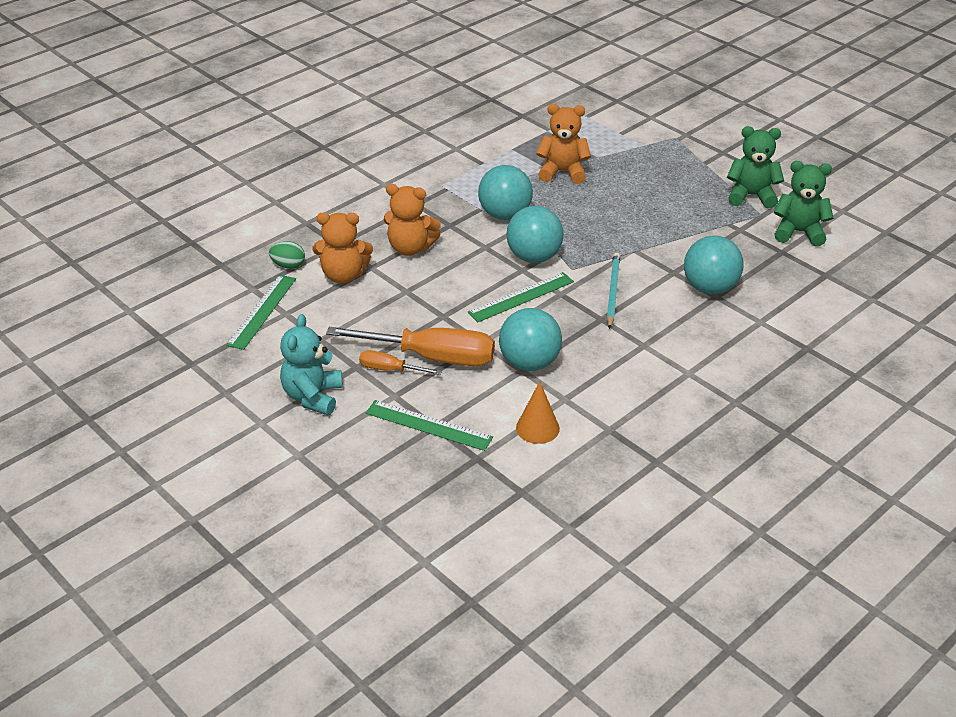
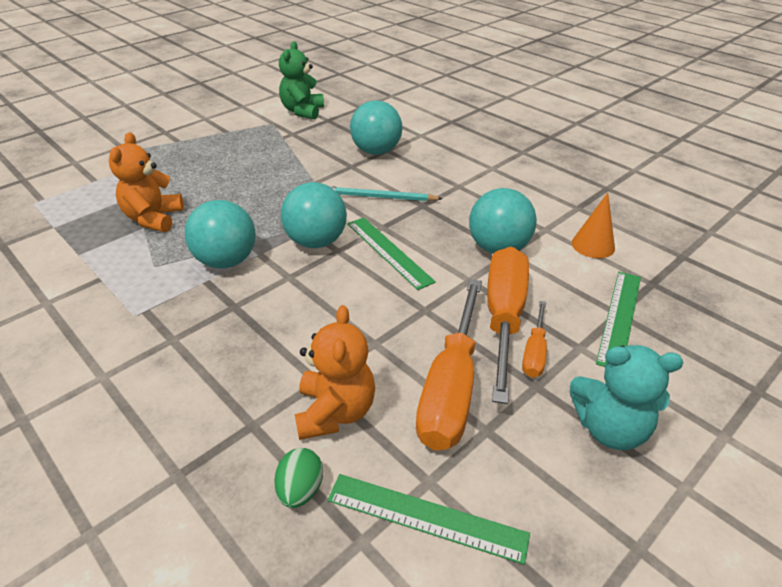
camera: 90 degrees left, 0 degrees up
orange teddy bear [384,184,441,256] -> none
green teddy bear [727,126,784,208] -> none
none -> orange screwdriver [416,279,482,450]

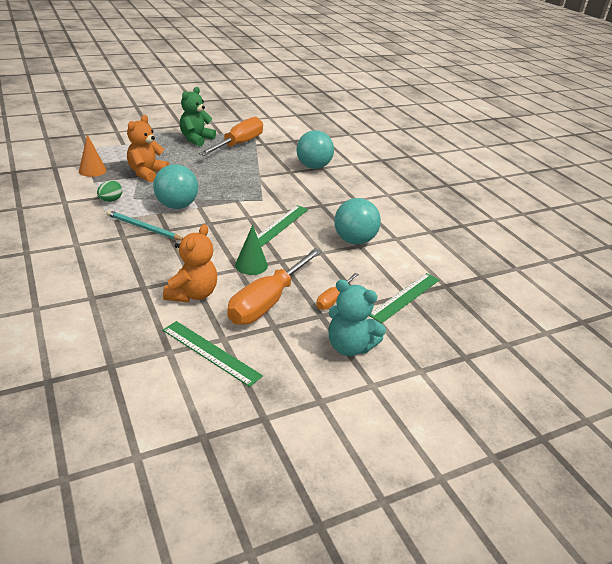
camera: 15 degrees right, 5 degrees down
green egg [274,448,323,508] -> green egg moved to [97,180,122,202]
green teddy bear [279,41,324,119] -> green teddy bear moved to [180,87,216,147]
turquoise ball [281,182,347,248] -> none
turquoise pencil [331,186,443,201] -> turquoise pencil moved to [106,210,183,240]
green ruler [347,217,436,290] -> green ruler turned 45 degrees clockwise [257,205,308,247]
orange screwdriver [487,246,529,404] -> orange screwdriver moved to [199,117,263,156]
orange cone [572,193,615,258] -> orange cone moved to [79,134,107,177]
none -> green cone [235,225,268,275]

